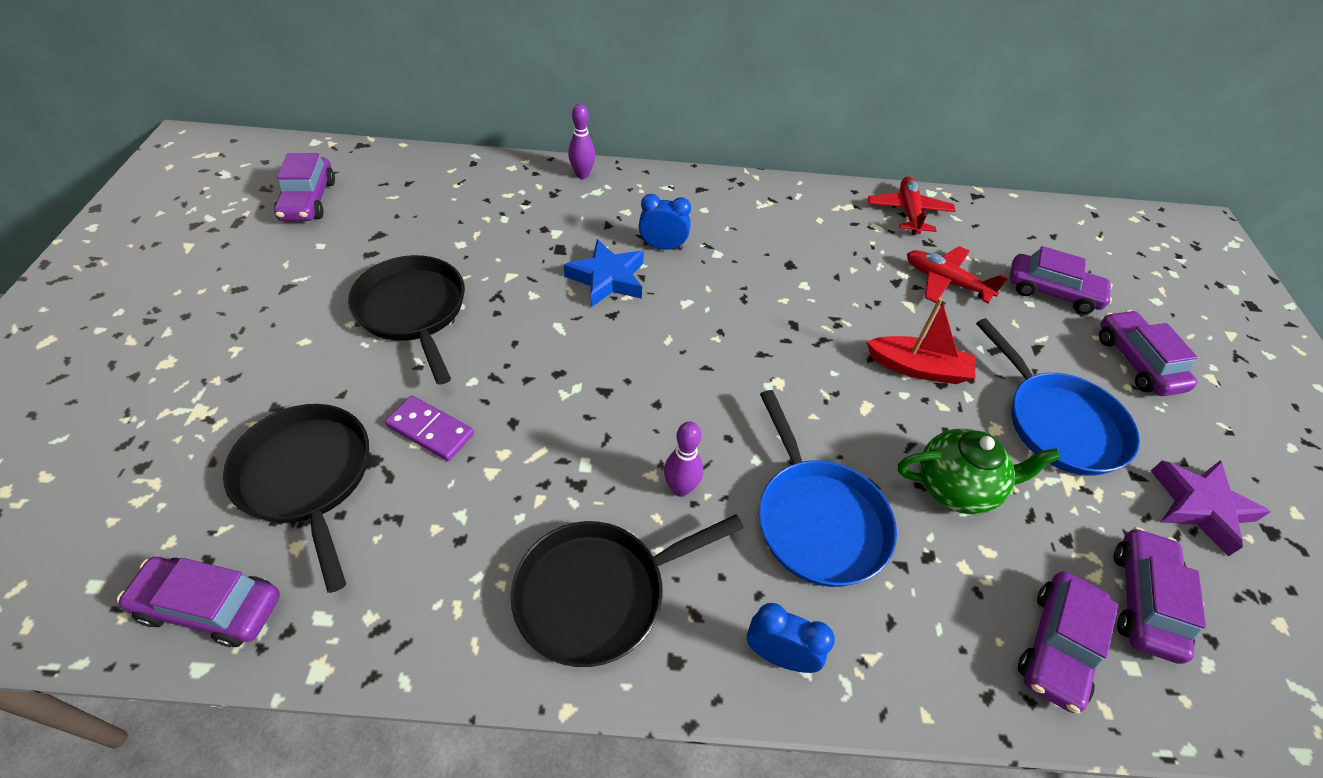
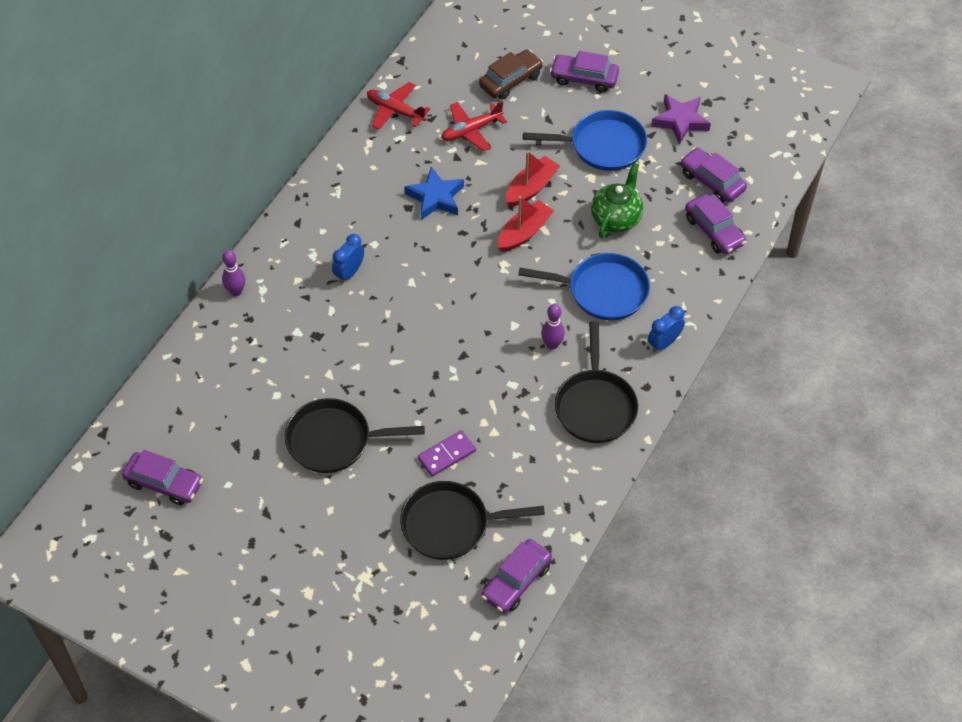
camera: 60 degrees left, 5 degrees up
blue star [564,239,644,307] -> blue star moved to [405,167,464,220]
purple car [1009,246,1113,314] -> brown car [479,50,543,100]
none -> red boat [498,196,554,252]

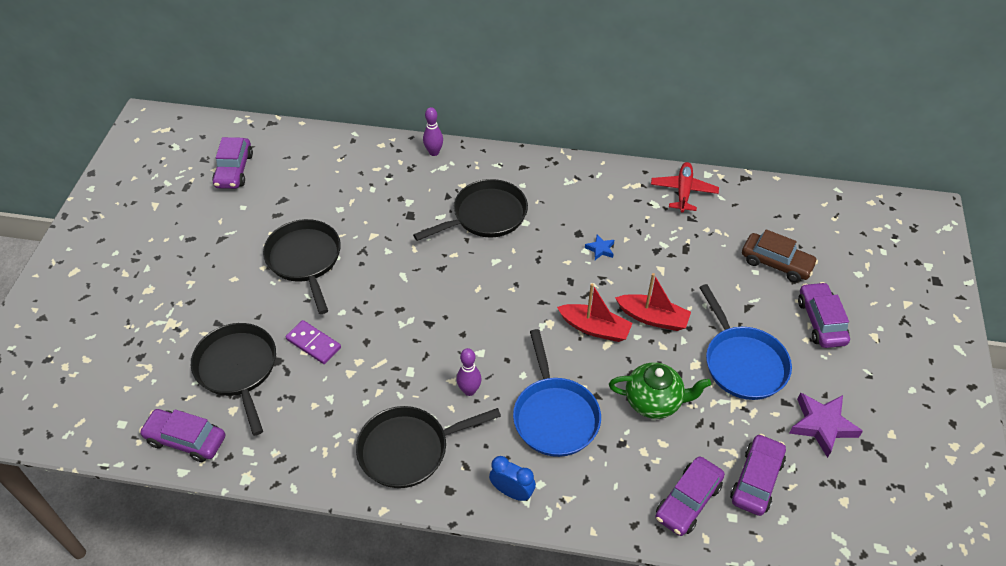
camera: 70 degrees right, 5 degrees down
blue clock [332,234,364,283] -> black pan [413,179,528,241]
blue star [405,167,464,220] -> blue star [585,234,614,260], size x0.51
red plane [442,101,507,152] -> none

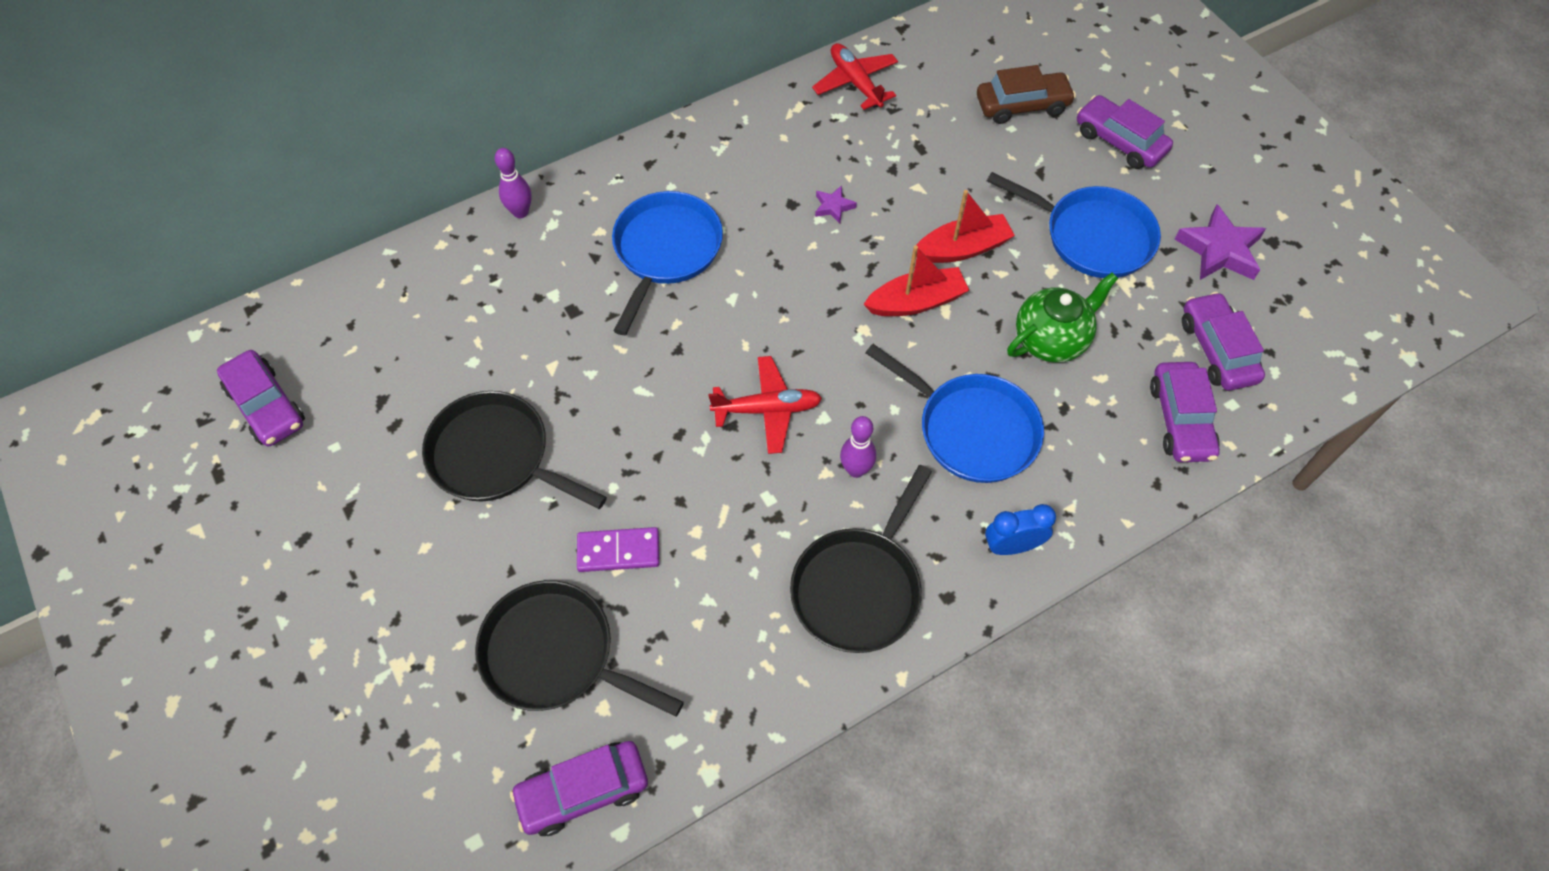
camera: 40 degrees left, 10 degrees up
black pan [413,179,528,241] -> blue pan [612,191,723,335]
blue star [585,234,614,260] -> purple star [815,185,857,224]
none -> red plane [708,356,822,454]

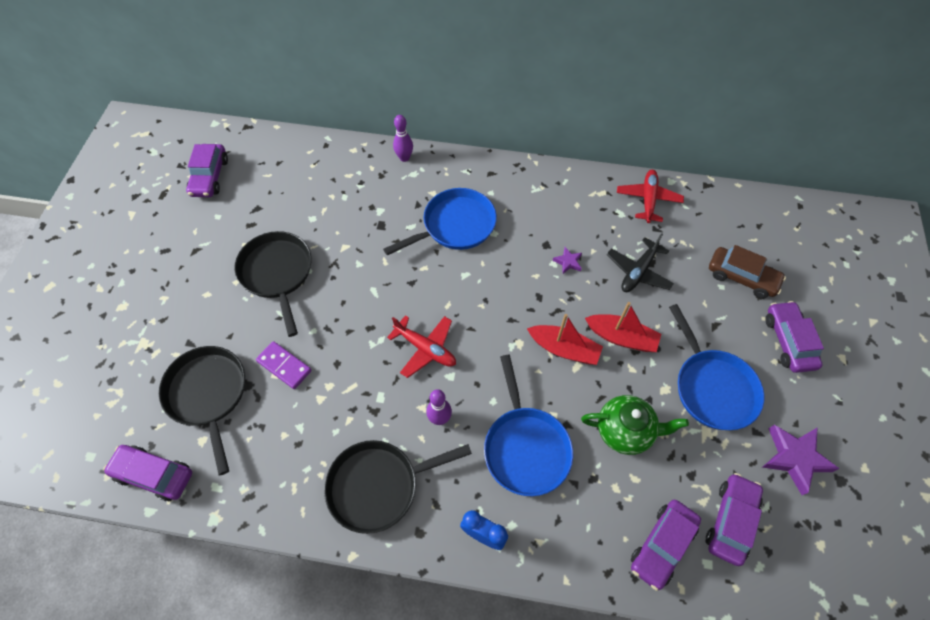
camera: 40 degrees right, 0 degrees up
none -> black plane [607,233,674,292]

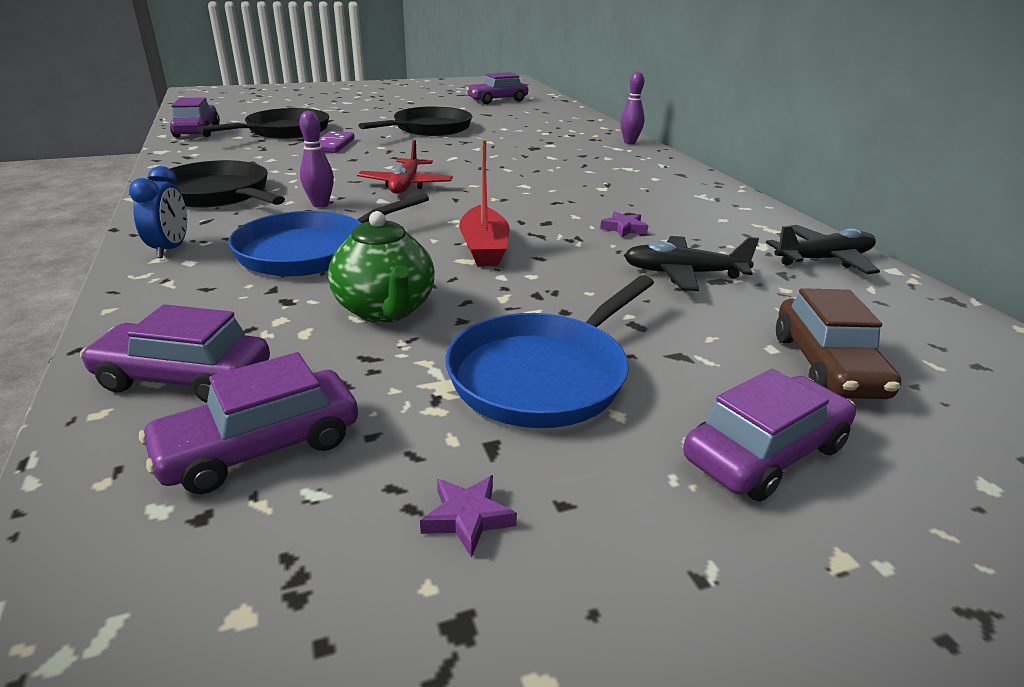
camera: 60 degrees right, 30 degrees down
blue pan [383,188,497,255] -> none
red boat [585,302,661,352] -> none
red plane [617,170,684,223] -> black plane [766,225,880,274]
purple car [706,473,763,566] -> purple car turned 150 degrees clockwise [139,352,358,494]
purple star [762,425,840,495] -> purple star [420,475,517,558], size x0.51

